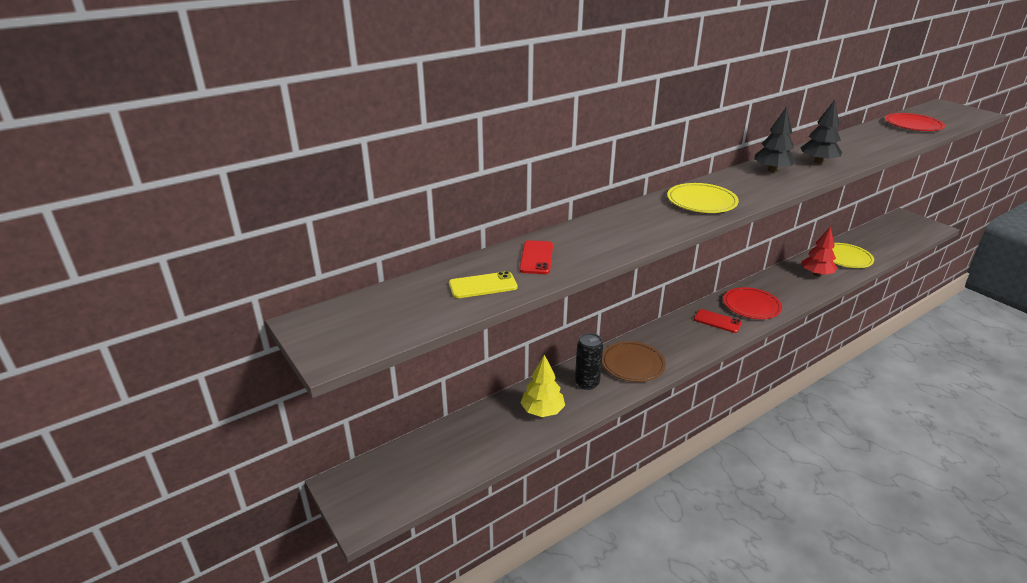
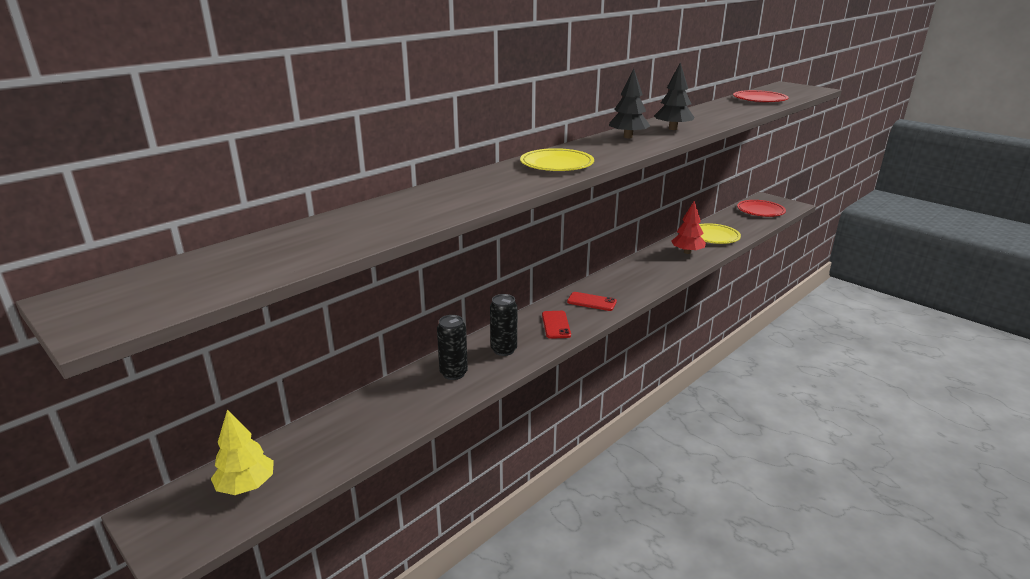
camera: 10 degrees left, 5 degrees down
yellow phone [449,271,518,298] -> none
red phone [519,240,553,274] -> red phone moved to [542,311,571,339]
yellow tree [520,355,565,417] -> yellow tree moved to [211,409,274,495]
brown plate [602,341,666,382] -> black can [490,294,517,356]
red plate [723,287,782,319] -> red plate moved to [737,200,786,217]

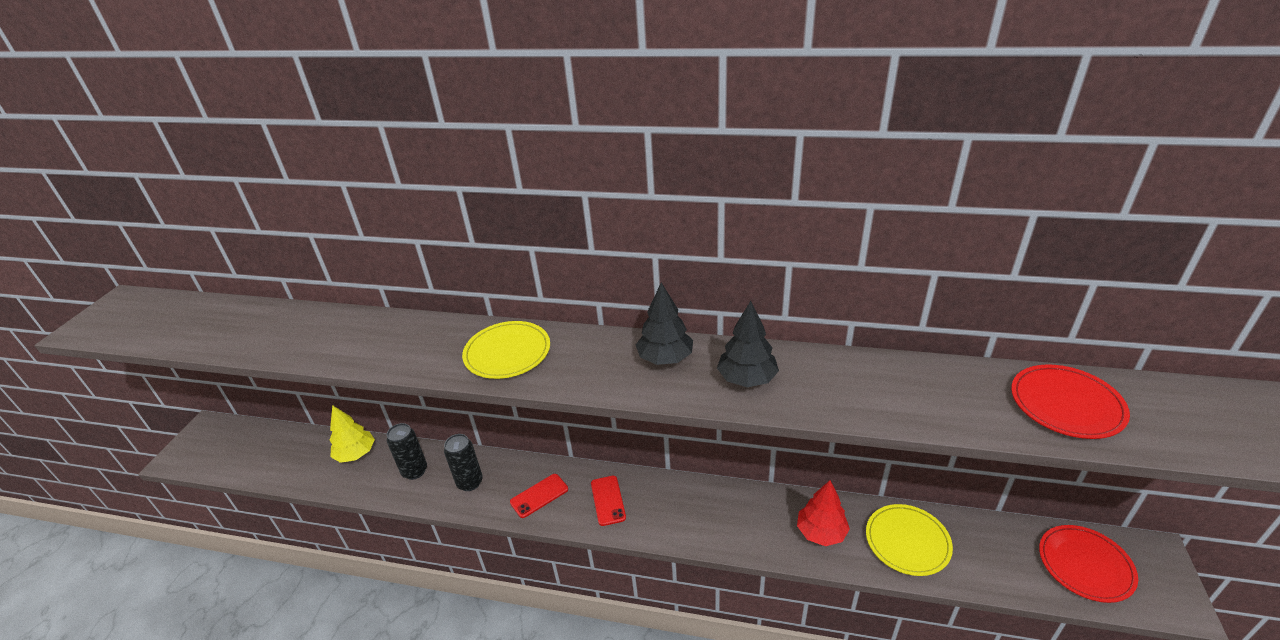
camera: 60 degrees right, 10 degrees up
yellow tree [211,409,274,495] -> yellow tree moved to [330,405,375,463]

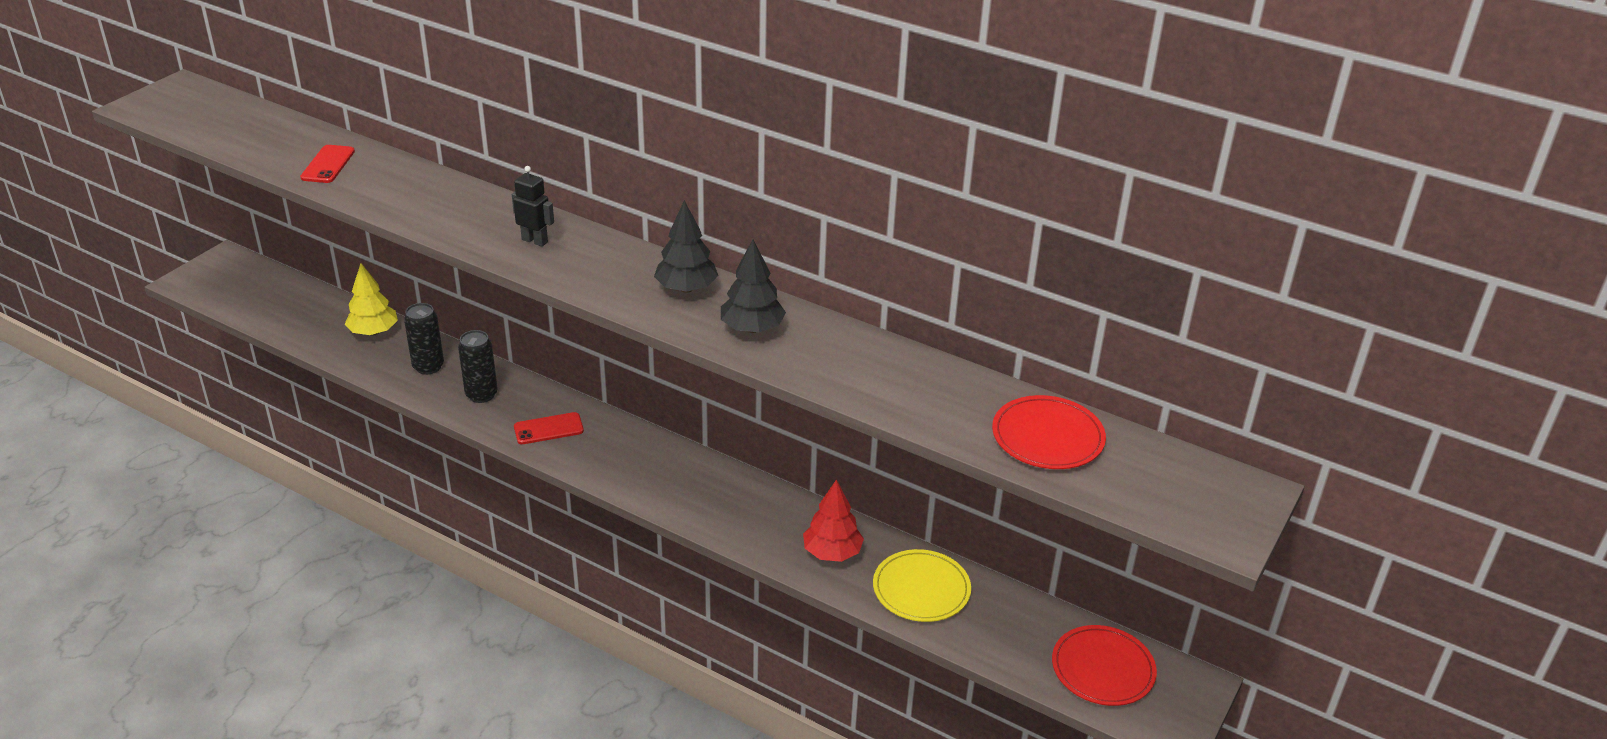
camera: 15 degrees right, 0 degrees up
yellow plate [462,321,550,379] -> black robot [512,166,554,247]
red phone [591,476,626,526] -> red phone moved to [300,145,355,183]

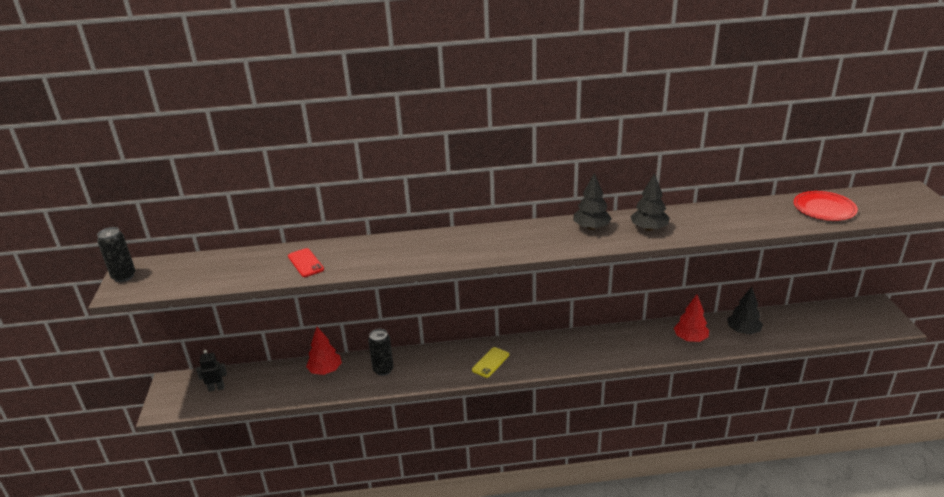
camera: 35 degrees left, 5 degrees down
yellow tree [345,263,398,335] -> red tree [306,327,342,375]
black can [458,330,498,403] -> black can moved to [97,227,135,282]
black robot [512,166,554,247] -> black robot moved to [196,350,227,392]
red phone [514,412,584,444] -> yellow phone [472,347,509,378]
yellow plate [873,549,971,622] -> black tree [727,287,763,334]
red plate [1052,625,1157,706] -> none

